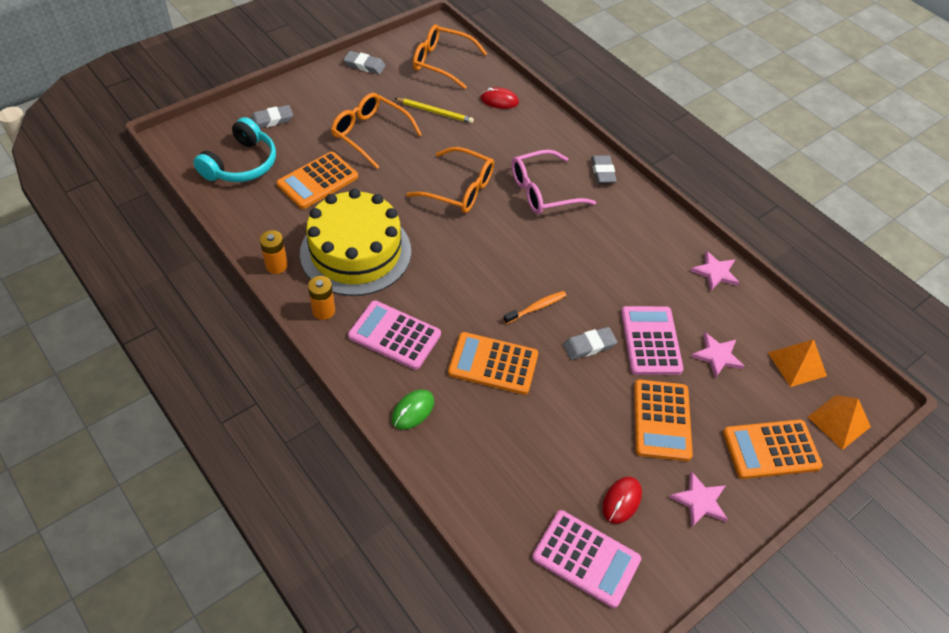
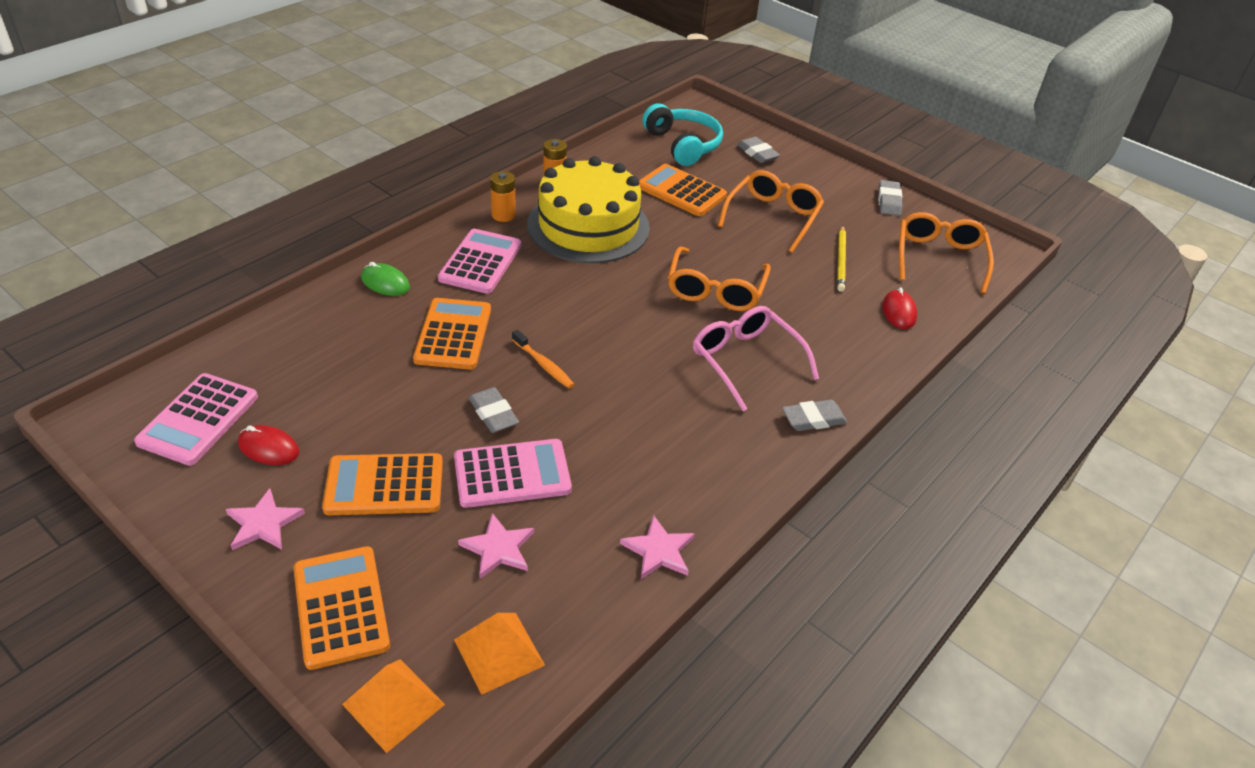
camera: 80 degrees right, 10 degrees down
turquoise headphones [193,117,276,182] -> turquoise headphones turned 135 degrees counterclockwise [642,103,723,166]

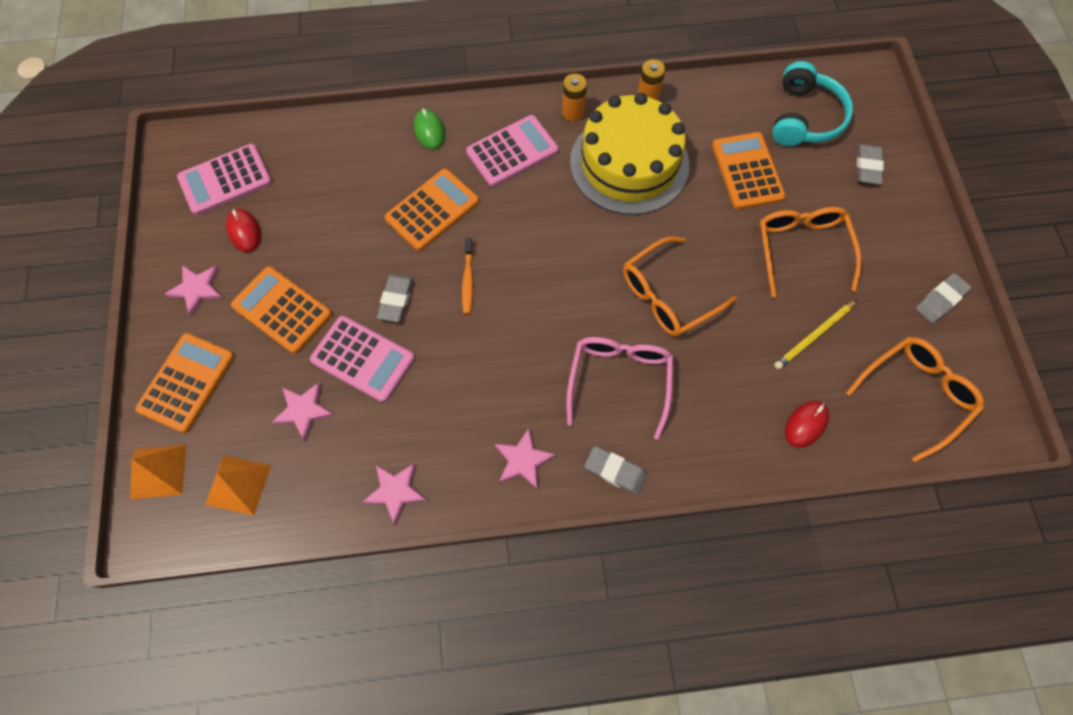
camera: 45 degrees right, 25 degrees up
orange glasses [718,170,824,253] -> orange glasses turned 75 degrees counterclockwise [759,207,862,298]
none -> pink star [495,428,556,489]

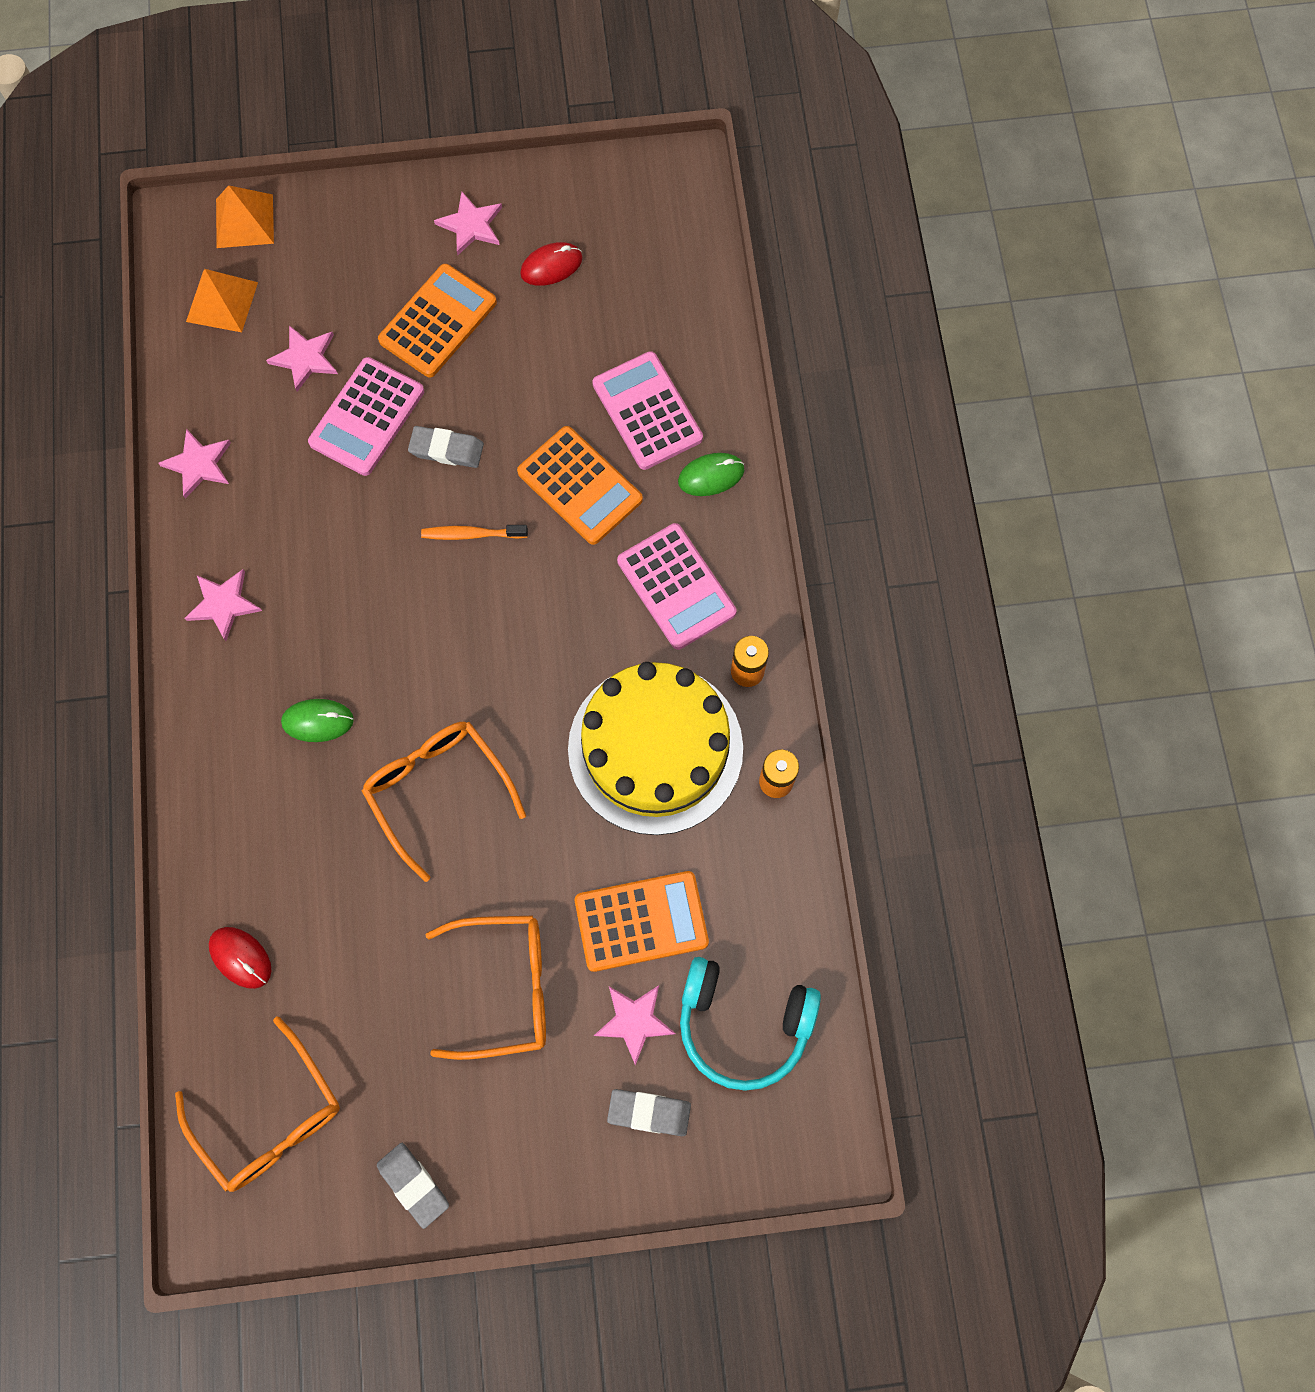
camera: 90 degrees right, 5 degrees up
orange calculator [135,333,234,433] -> none
pink calculator [177,144,272,215] -> pink calculator moved to [592,351,703,470]
pink glasses [566,337,674,440] -> green mouse [281,699,354,742]
grey eraser [584,446,647,495] -> none
yellow pencil [774,300,857,370] -> none
none -> pink star [594,985,676,1066]

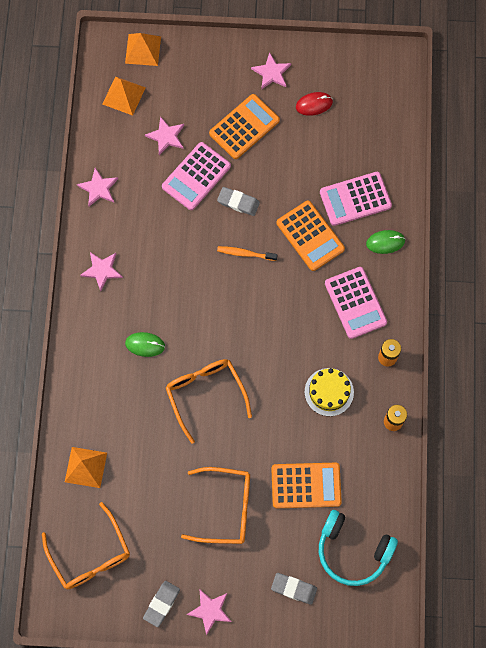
camera: 10 degrees right, 0 degrees up
red mouse [209,927,271,989] -> orange pyramid [65,447,107,488]
grey eraser [377,1143,449,1229] -> grey eraser turned 60 degrees clockwise [143,581,180,627]
yellow cake [568,662,743,835] -> yellow cake [305,368,354,416], size x0.50
pink calculator [592,351,703,470] -> pink calculator turned 90 degrees counterclockwise [320,172,392,226]
pink star [594,985,676,1066] -> pink star moved to [186,589,232,635]

